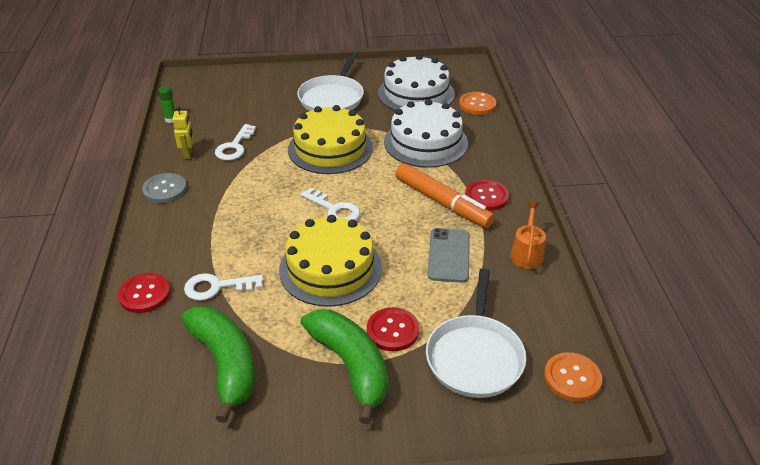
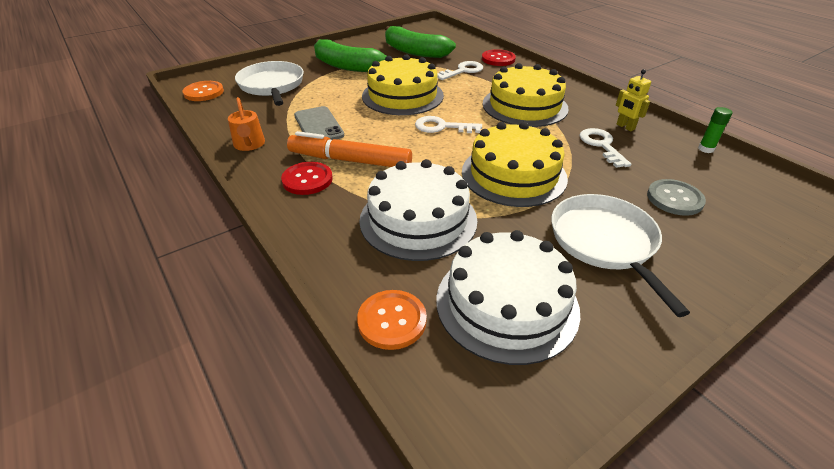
camera: 150 degrees right, 0 degrees up
grey button [142,173,187,203] -> grey button moved to [647,179,706,216]
red button [367,307,419,351] -> none
none -> yellow cake [482,63,569,127]

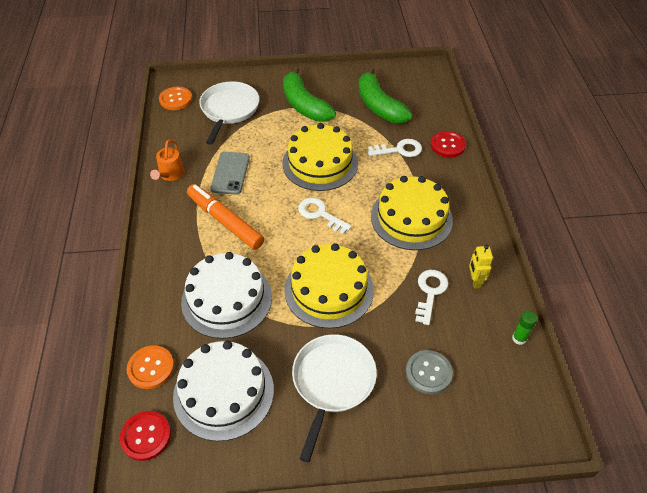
camera: 30 degrees right, 10 degrees up
red button [281,162,333,195] -> red button moved to [120,411,171,461]

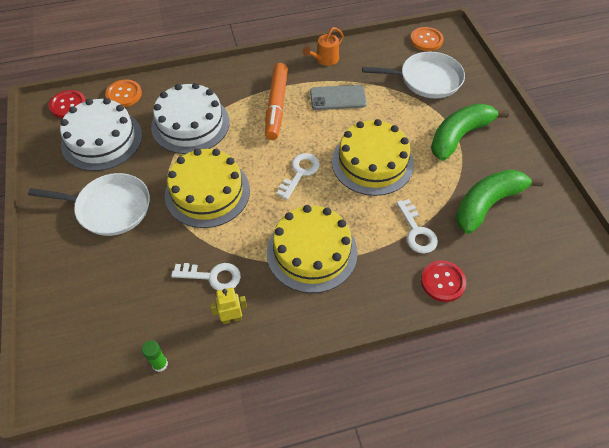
camera: 80 degrees right, 5 degrees up
orange watering can [150,139,185,181] -> orange watering can turned 45 degrees counterclockwise [303,27,344,66]
orange marker [187,184,264,250] -> orange marker turned 150 degrees clockwise [265,63,288,140]
grey button [406,350,453,394] -> none

